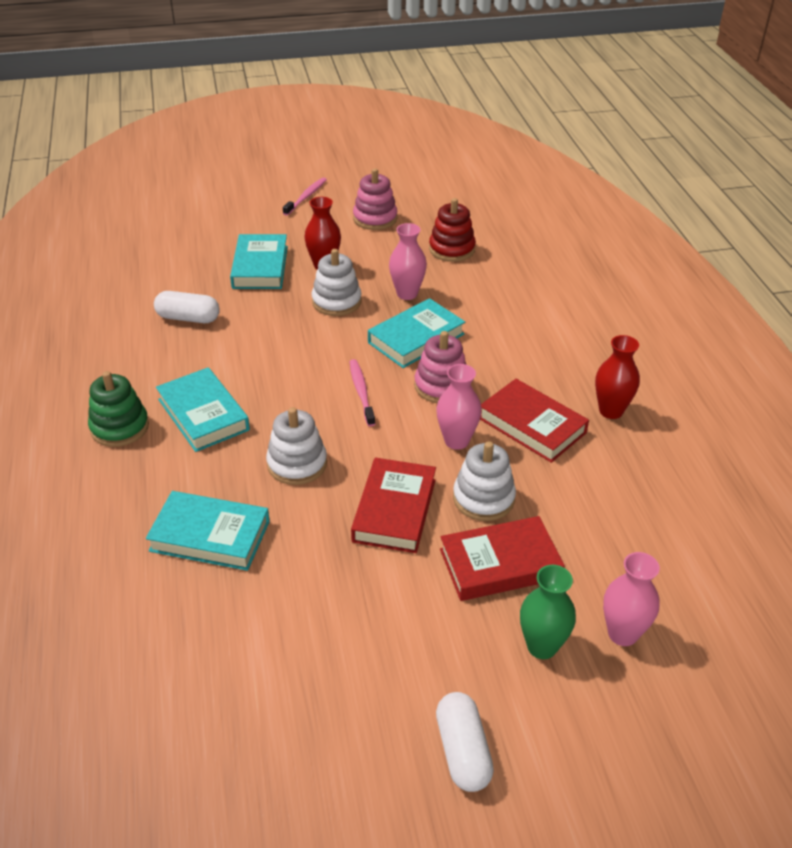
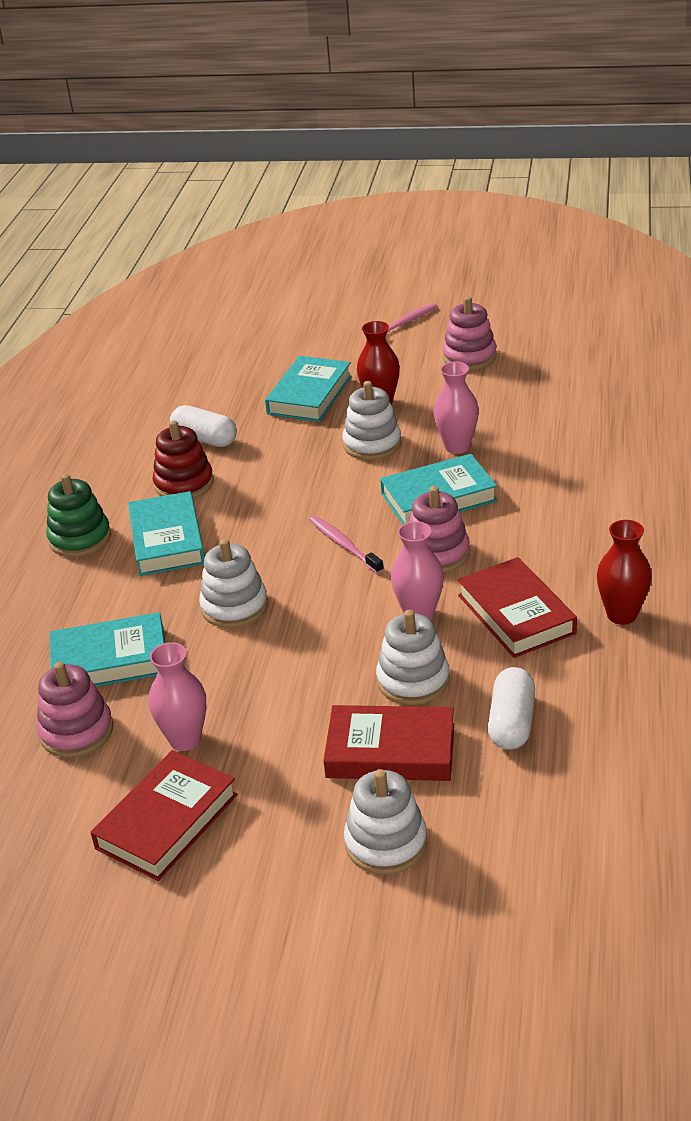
camera: 25 degrees right, 5 degrees down
turquoise book [146,491,270,571] -> turquoise book turned 45 degrees counterclockwise [50,612,165,687]
pink toothbrush [350,359,375,427] -> pink toothbrush turned 45 degrees counterclockwise [309,516,384,574]
red book [351,458,436,553] -> red book moved to [90,750,238,881]
red stacking toy [429,198,476,262] -> red stacking toy moved to [153,420,214,499]
white capsule [436,692,494,792] -> white capsule moved to [488,667,535,750]
green vase [520,565,576,659] -> white stacking toy [344,769,427,875]
pink vase [603,552,660,646] -> pink vase moved to [149,642,206,751]
none -> pink stacking toy [37,662,113,758]

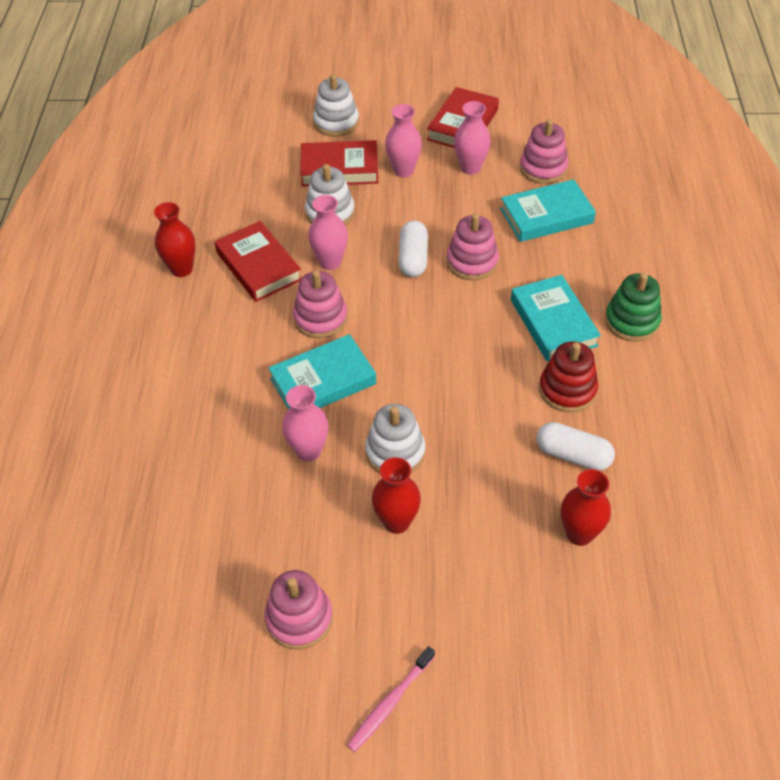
camera: 170 degrees right, 15 degrees up
white stacking toy [199,539,268,628] -> pink stacking toy [447,213,499,280]
turquoise book [265,356,352,422] -> none
pink toothbrush [309,516,384,574] -> none
white capsule [488,667,535,750] -> white capsule moved to [398,221,428,277]
none -> pink vase [385,104,422,177]
none -> red vase [561,469,611,546]

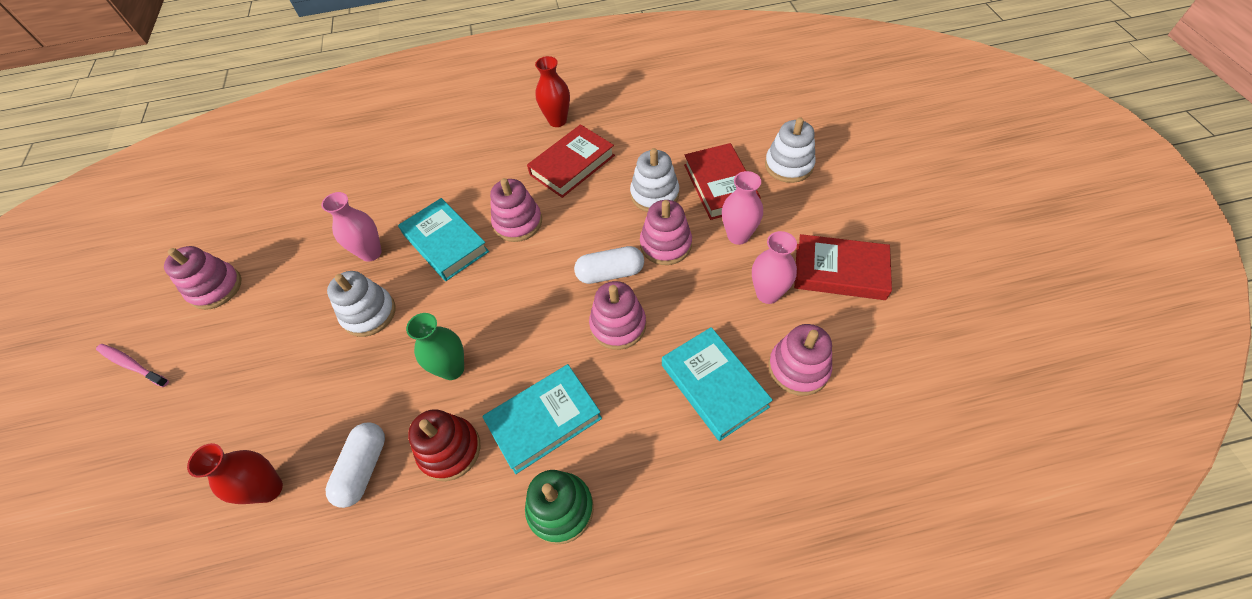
camera: 80 degrees right, 5 degrees up
pink vase [308,195,348,270] -> none
red vase [372,457,421,534] -> none
none -> green vase [406,313,464,380]
none -> pink stacking toy [640,200,692,265]

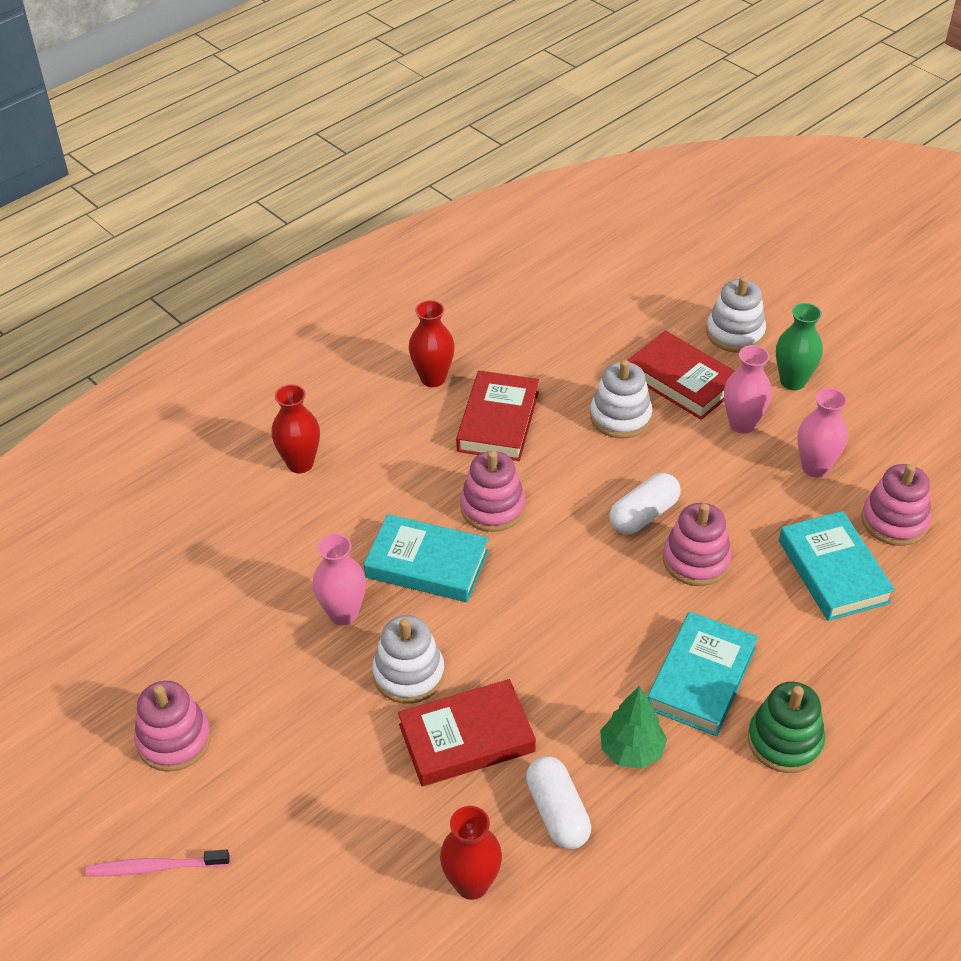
camera: 35 degrees left, 10 degrees down
green vase [406,313,464,380] -> green vase moved to [776,303,823,390]
red stacking toy [408,409,481,481] -> green tree [600,686,667,769]
pink stacking toy [640,200,692,265] -> none
turquoise book [662,327,773,441] -> turquoise book turned 45 degrees clockwise [779,511,895,621]
red book [794,234,892,300] -> red book moved to [398,679,536,786]
none -> red vase [271,384,320,473]

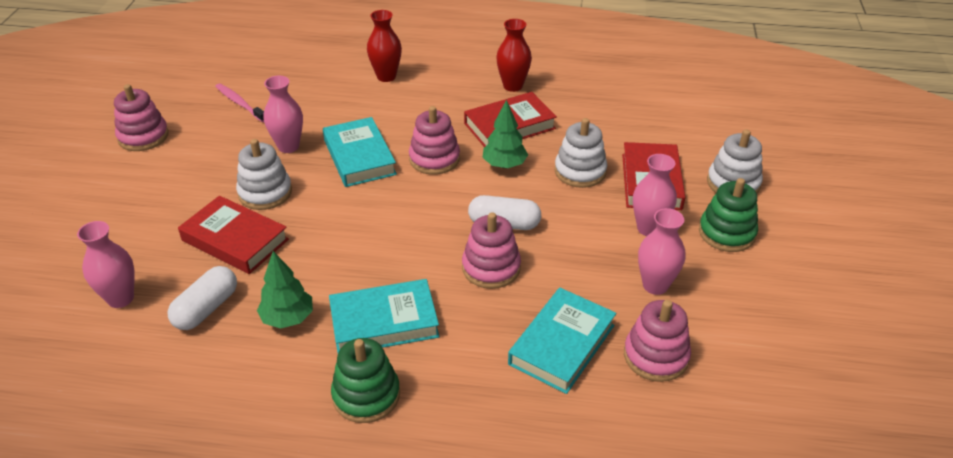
camera: 50 degrees right, 5 degrees down
pink toothbrush [86,849,230,876] -> pink toothbrush moved to [215,84,264,122]
red vase [440,806,502,900] -> pink vase [77,221,135,308]
green vase [776,303,823,390] -> green stacking toy [699,178,758,252]
none -> green tree [482,100,528,168]

